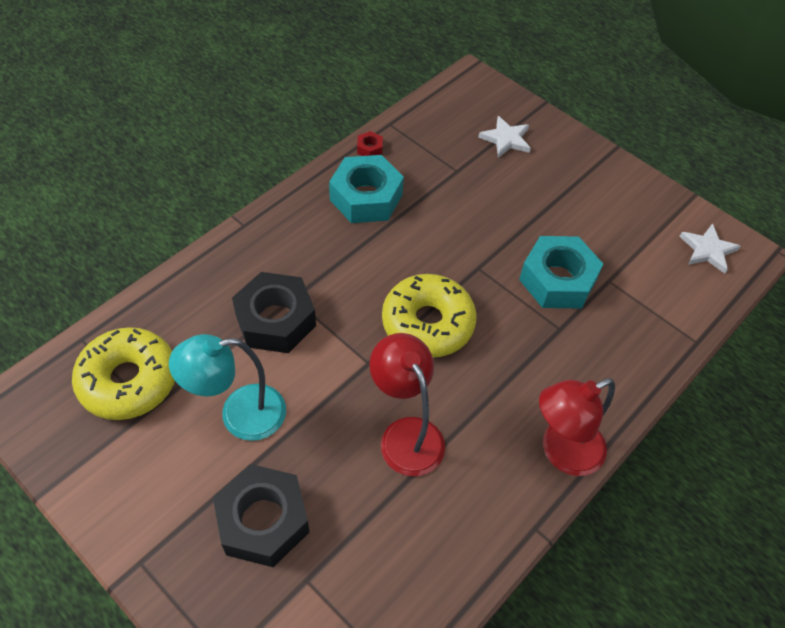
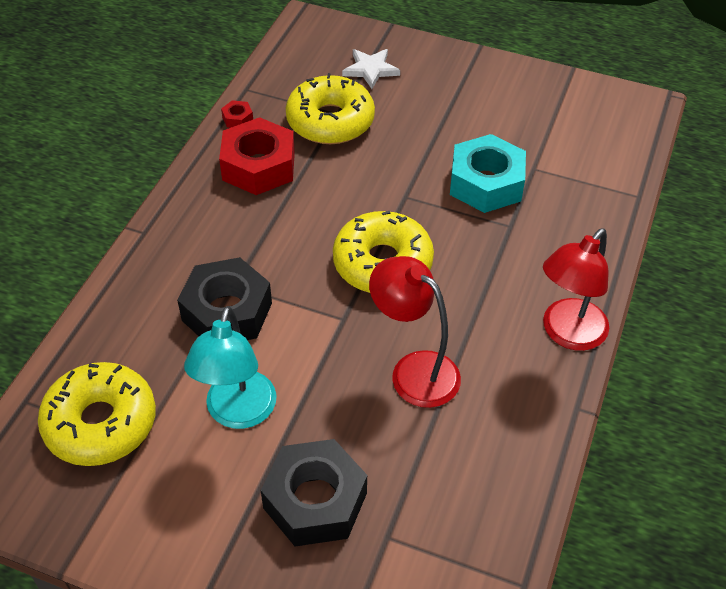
camera: 20 degrees left, 5 degrees down
turquoise lamp [169,334,286,441] -> turquoise lamp turned 45 degrees counterclockwise [184,306,277,429]
turquoise nut [329,155,404,223] -> red nut [219,117,295,195]
white star [679,223,741,274] -> none
none -> yellow donut [286,73,375,144]

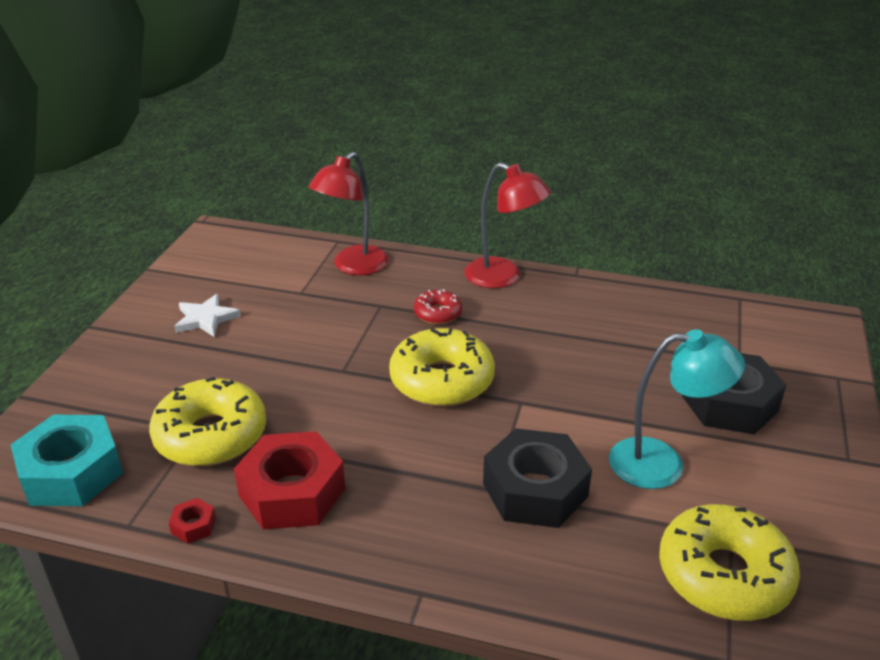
camera: 95 degrees left, 15 degrees down
white star [342,49,400,89] -> white star moved to [174,294,241,337]
red lamp [369,256,461,408] -> red lamp moved to [309,152,389,275]
turquoise nut [450,134,526,213] -> turquoise nut moved to [10,415,123,506]
none -> red donut [414,289,462,324]

